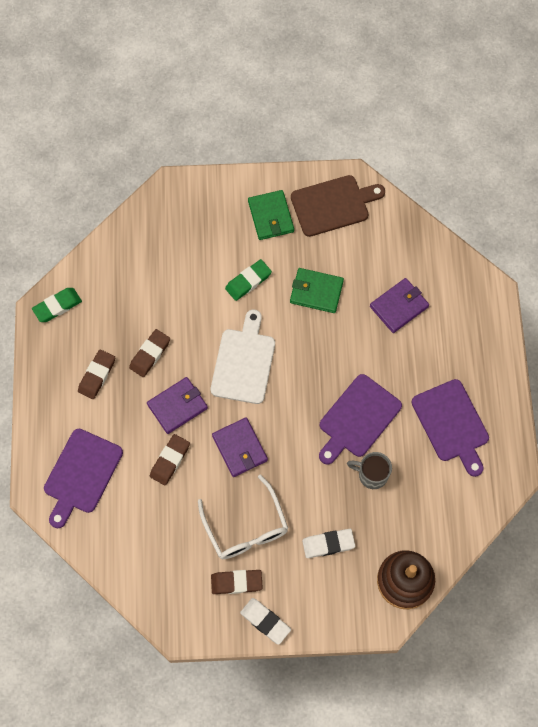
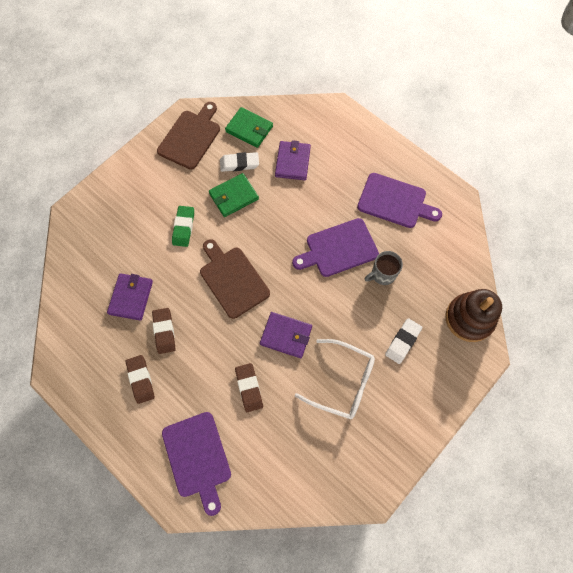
camera: 45 degrees left, 0 degrees up
green eraser [32,288,82,322] -> none
purple wallet [147,377,208,434] -> purple wallet moved to [107,273,153,321]
white cutting board [211,310,275,404] -> brown cutting board [200,239,270,319]
brown eraser [211,570,263,594] -> none
white eraser [240,598,291,645] -> white eraser moved to [220,152,259,172]
green wallet [248,190,294,240] -> green wallet moved to [225,107,273,148]
purple cutting board [319,374,402,465] -> purple cutting board turned 75 degrees clockwise [292,218,379,277]

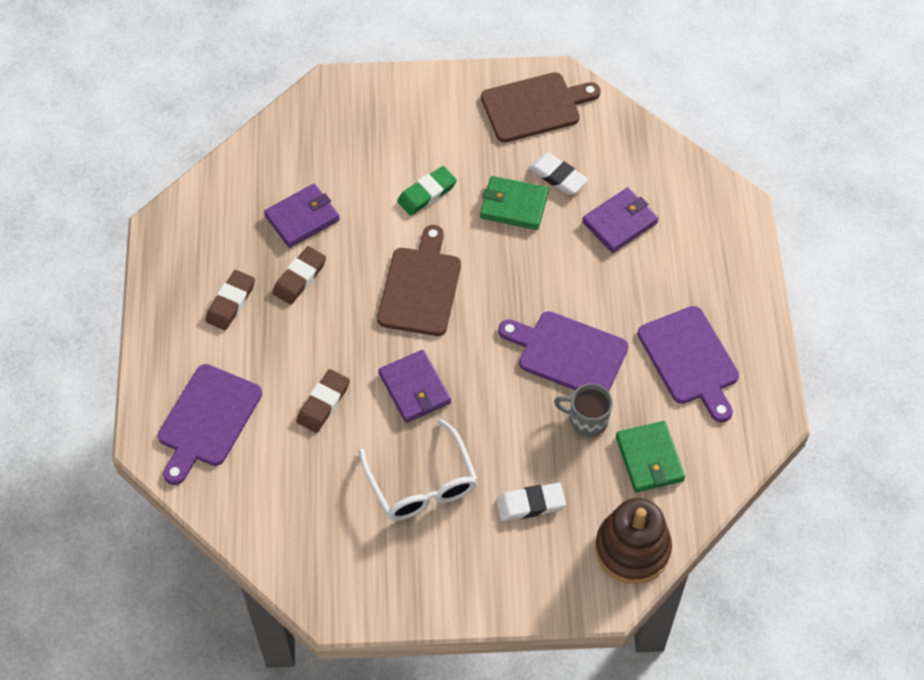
camera: 45 degrees right, 10 degrees down
green wallet [225,107,273,148] -> green wallet moved to [616,421,685,493]

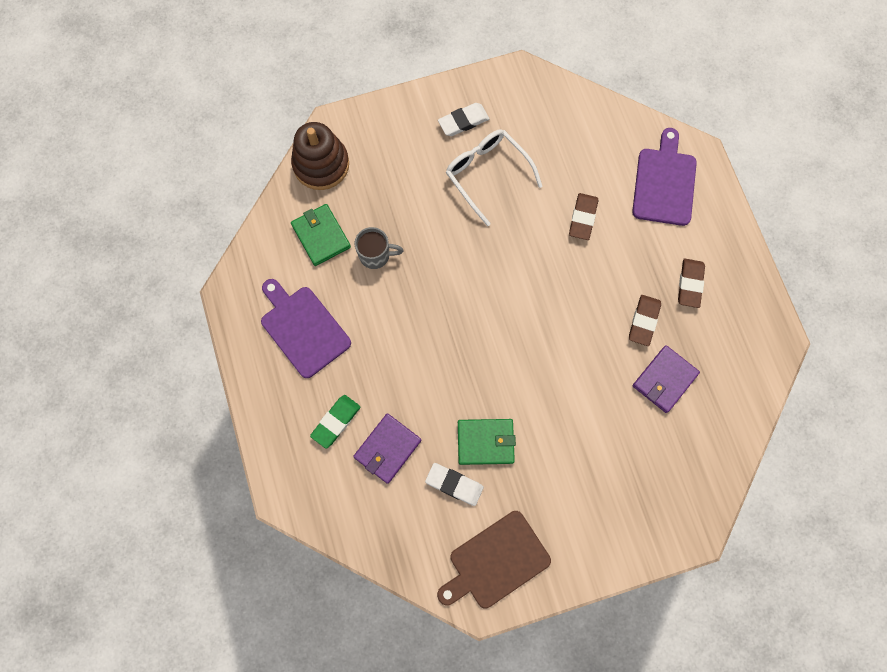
camera: 165 degrees right, 15 degrees up
brown cutting board [377,225,461,336] -> none
purple wallet [379,350,451,423] -> none
green eraser [397,166,457,216] -> green eraser moved to [310,395,360,449]
white eraser [496,483,566,521] -> white eraser moved to [438,103,489,136]
purple cutting board [498,311,628,391] -> none

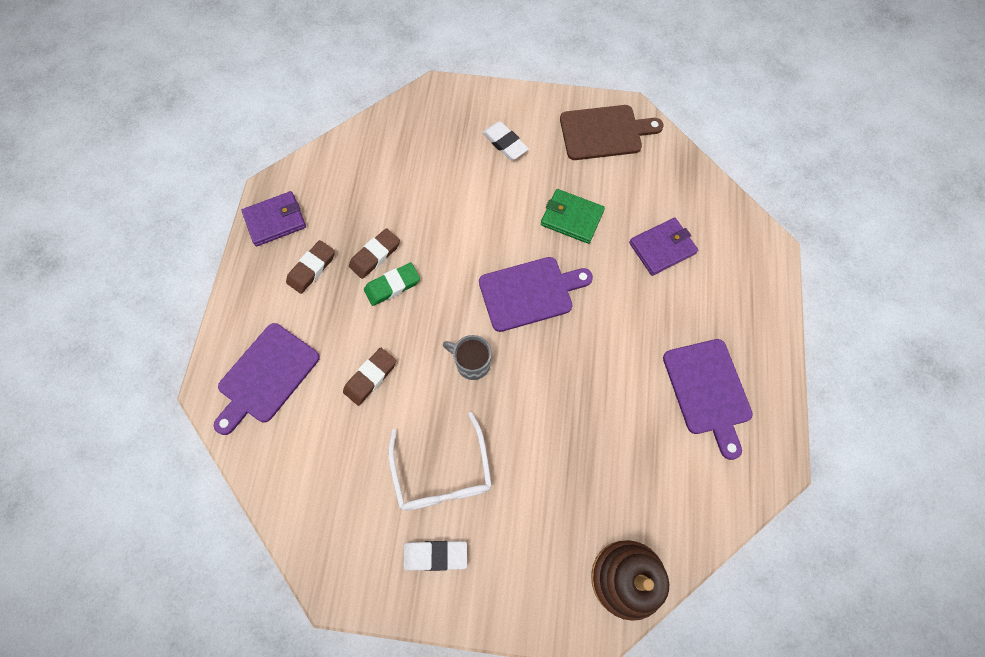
camera: 155 degrees left, 5 degrees down
green wallet [291,204,351,266] -> none
green eraser [310,395,360,449] -> green eraser moved to [364,263,420,306]
grey mug [355,227,404,269] -> grey mug moved to [443,335,492,380]
white eraser [425,463,484,506] -> white eraser moved to [482,121,529,160]
purple wallet [633,345,700,413] -> purple wallet moved to [242,191,306,246]
none -> purple cutting board [479,257,593,332]

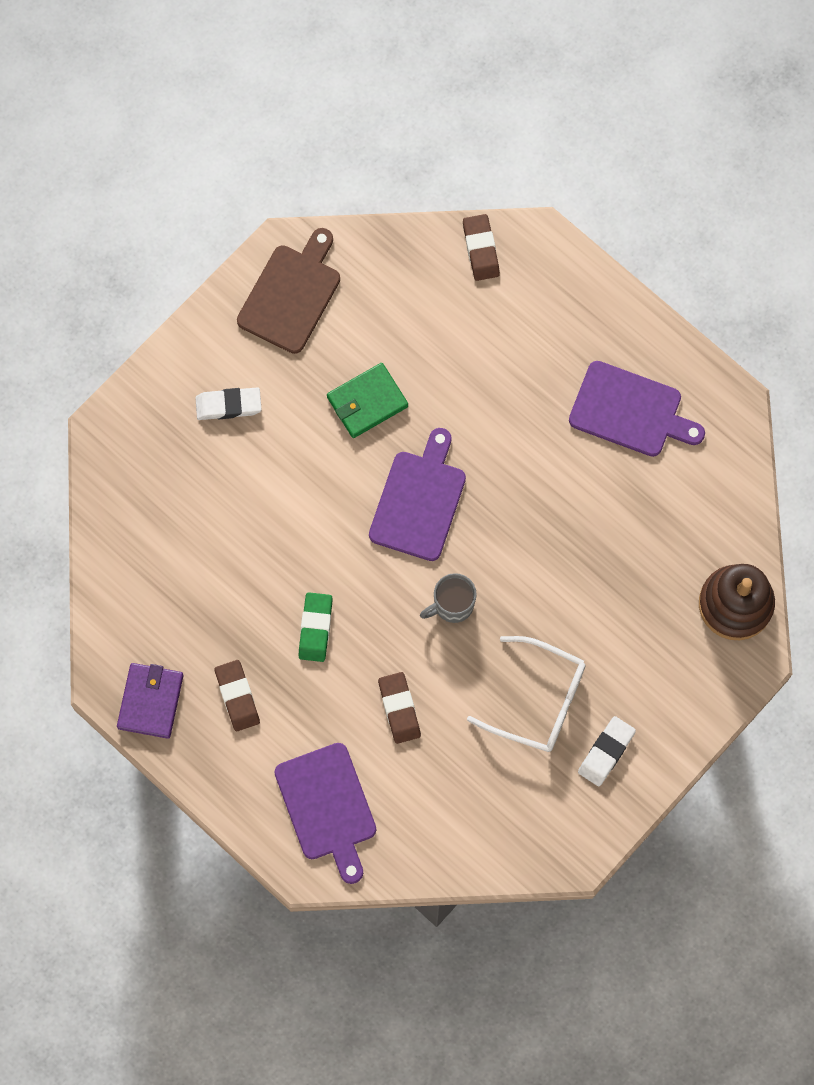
camera: 55 degrees left, 5 degrees up
brown eraser [349,228,400,279] -> brown eraser moved to [463,214,500,281]
purple wallet [629,217,698,276] -> none

